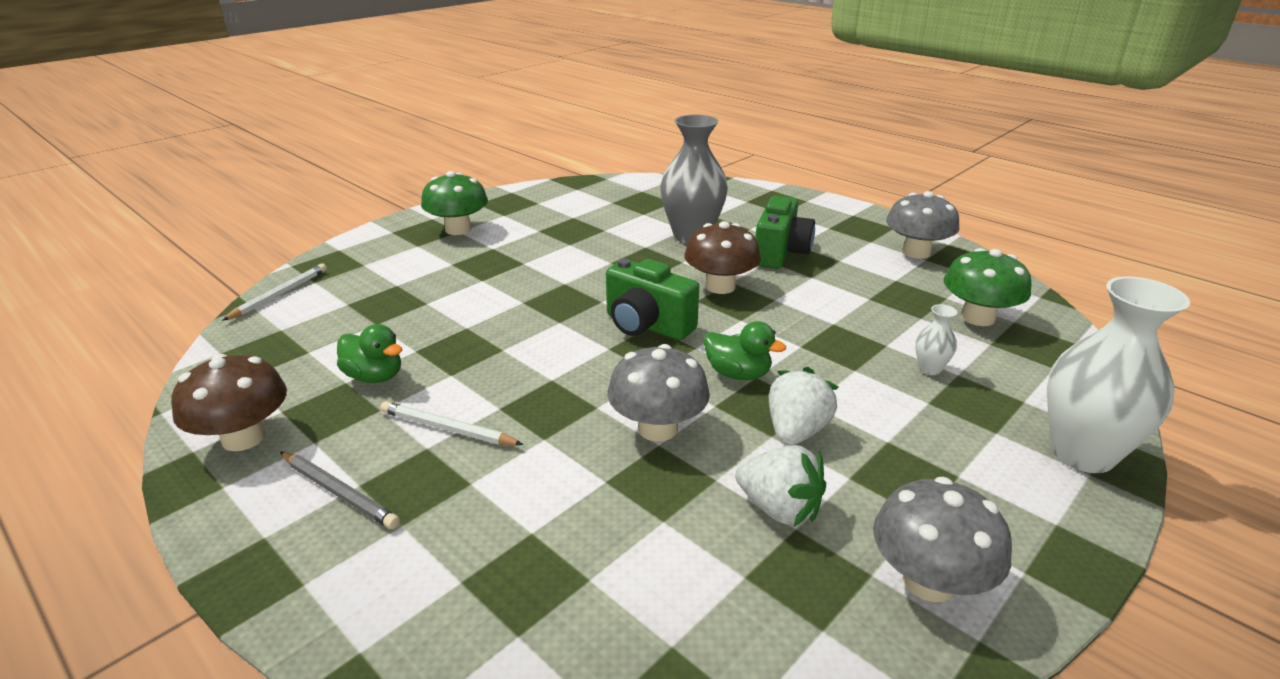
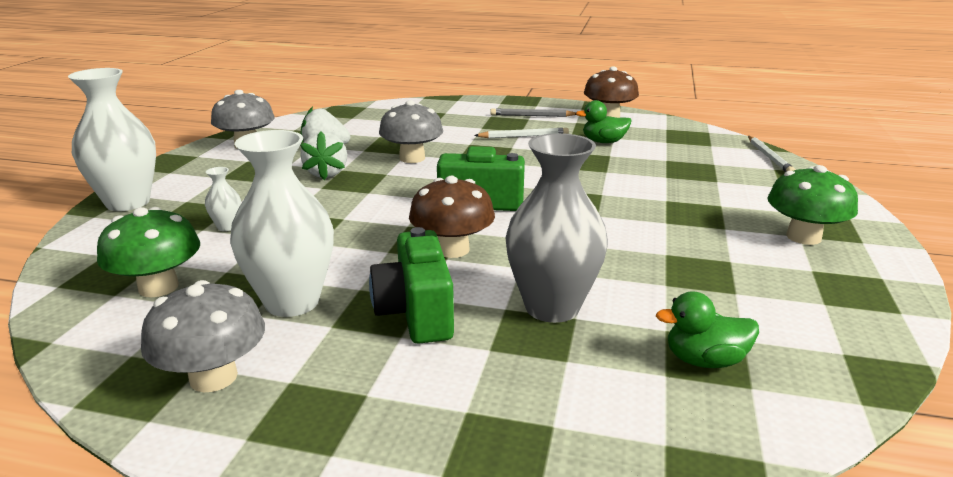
camera: 150 degrees right, 5 degrees down
green duck [704,321,786,380] -> green duck moved to [656,291,759,368]
none -> white vase [230,130,334,317]

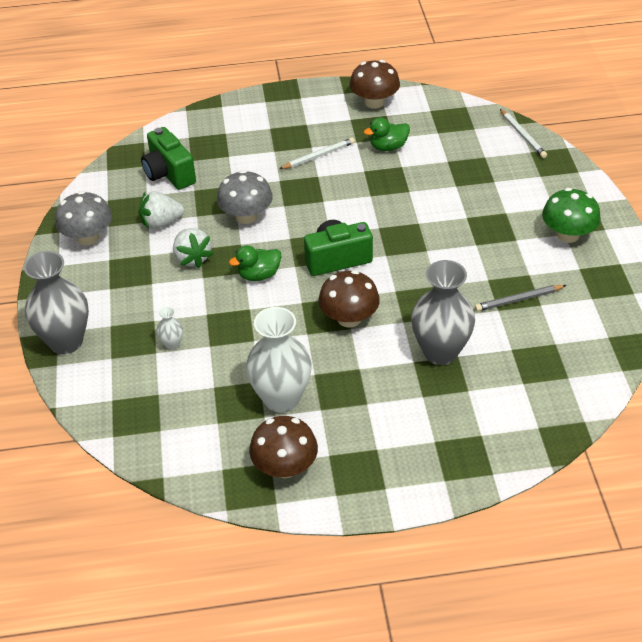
camera: 20 degrees left, 20 degrees up
white vase [68,68,156,211] -> grey vase [24,251,89,354]
green mushroom [97,207,200,297] -> none
grey mushroom [141,280,265,392] -> brown mushroom [249,416,318,478]
green camera [369,227,454,344] -> green camera moved to [141,127,196,190]
grey pencil [490,108,576,117] -> grey pencil moved to [475,285,567,311]
green duck [656,291,759,368] -> green duck moved to [229,245,282,281]

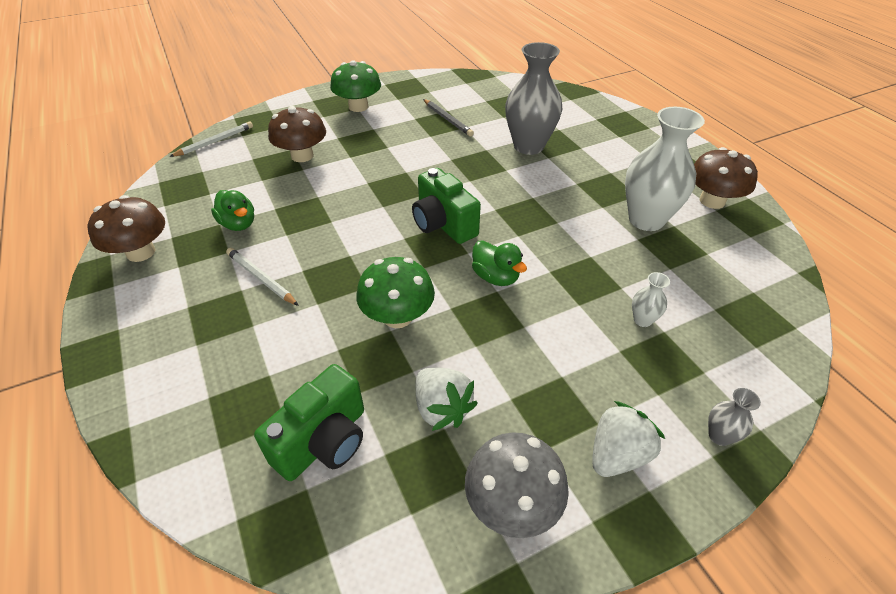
camera: 110 degrees left, 0 degrees up
grey vase [24,251,89,354] -> grey vase [708,388,761,446], size x0.43
white strawberry [173,228,214,268] -> white strawberry moved to [592,401,665,477]
grey mushroom [217,170,273,224] -> green mushroom [356,257,435,328]
brown mushroom [318,270,380,328] -> brown mushroom moved to [268,106,326,162]

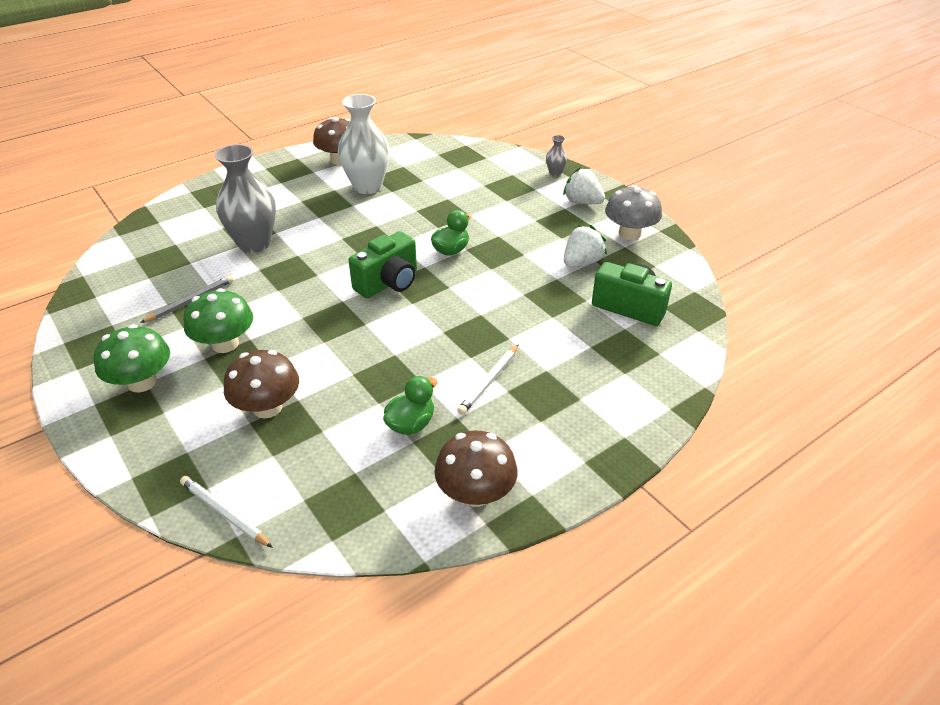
camera: 100 degrees left, 5 degrees down
green mushroom [356,257,435,328] -> green mushroom moved to [183,288,253,353]
white vase [632,272,670,327] -> none

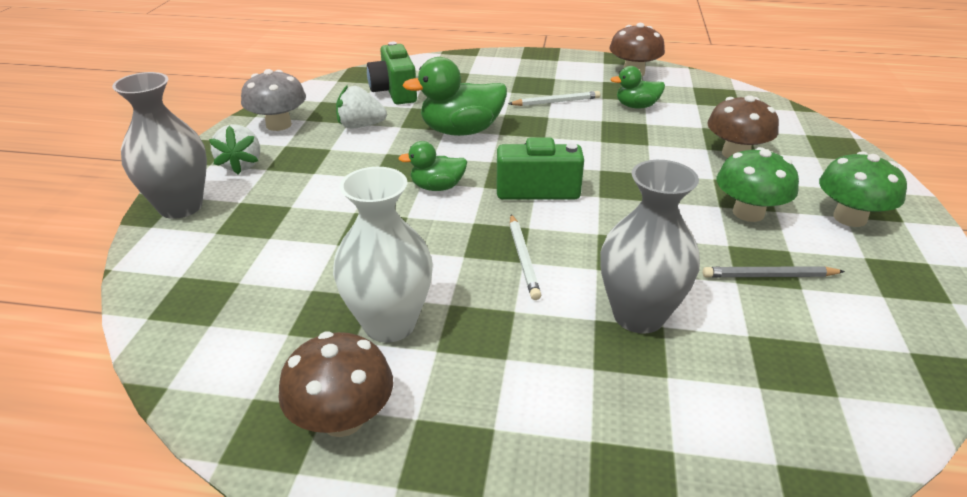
camera: 135 degrees left, 5 degrees down
white pencil [180,476,273,548] -> white pencil moved to [510,214,541,300]
grey vase [546,135,567,176] -> grey vase [112,72,207,219], size x2.31
none -> green duck [402,57,507,136]

